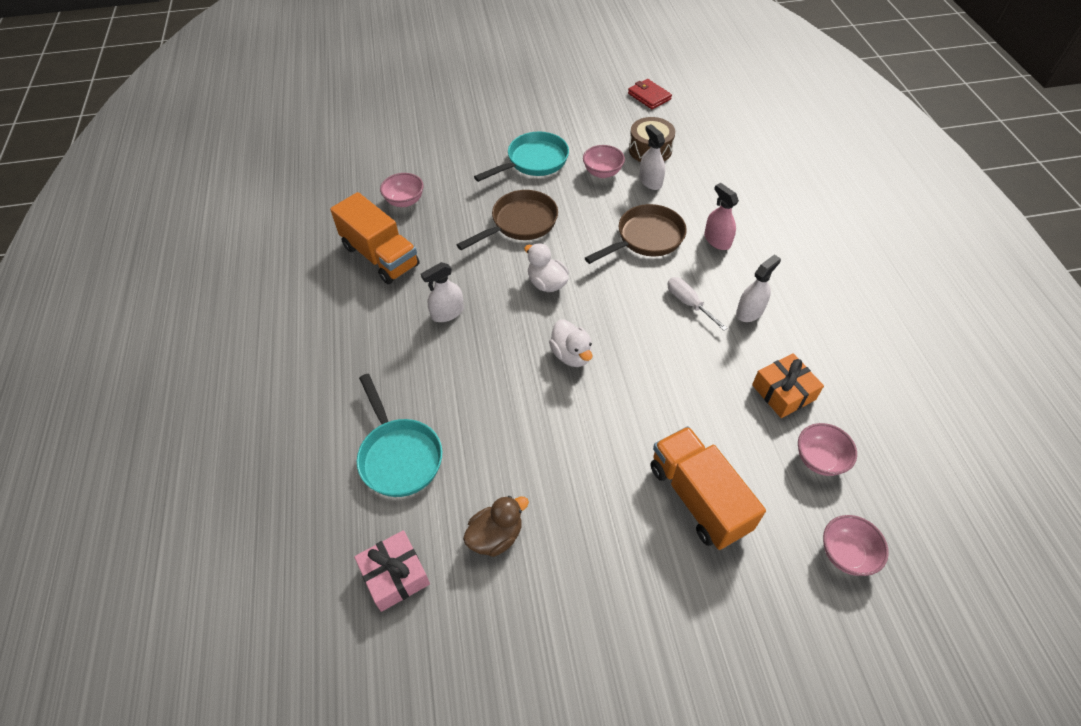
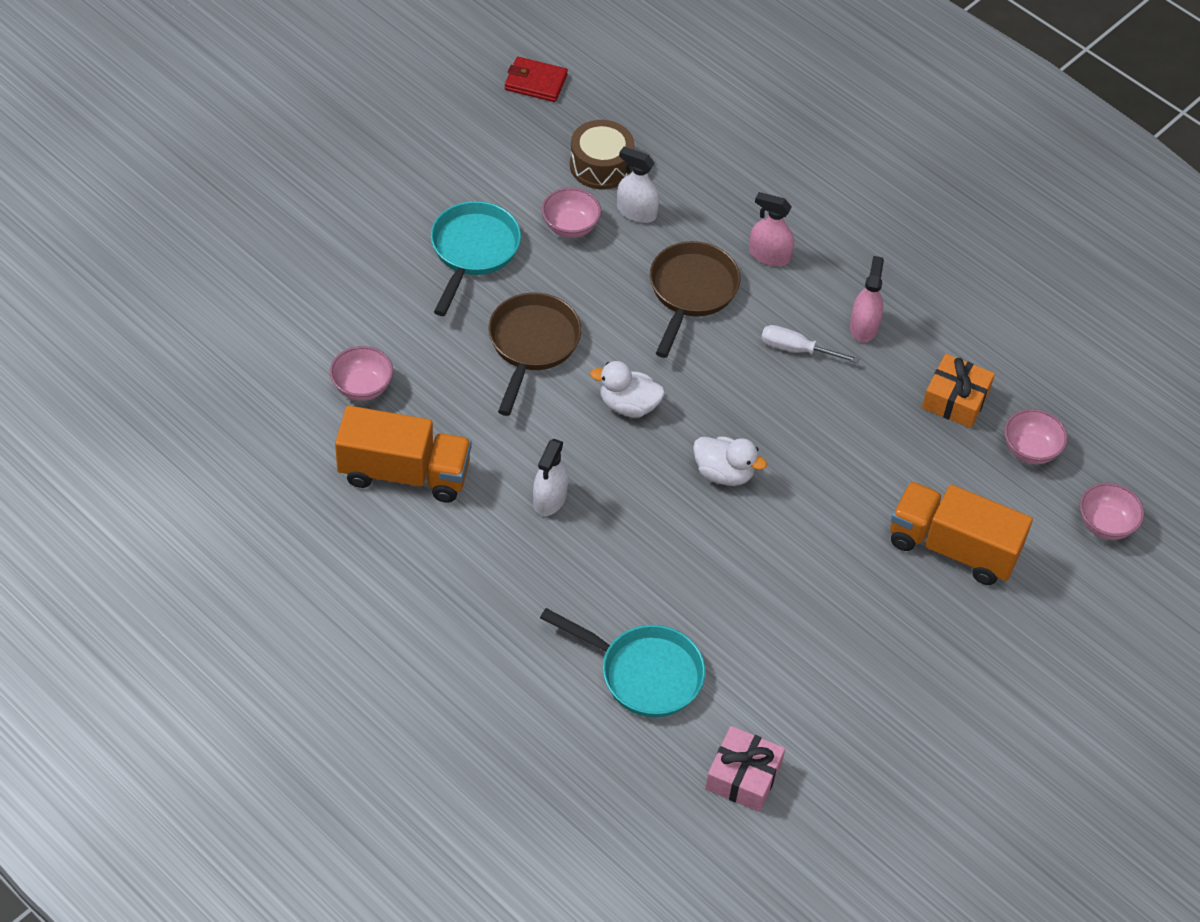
camera: 40 degrees left, 0 degrees up
brown duck [463,496,529,557] -> none
white spray bottle [736,255,781,322] -> pink spray bottle [850,256,884,342]

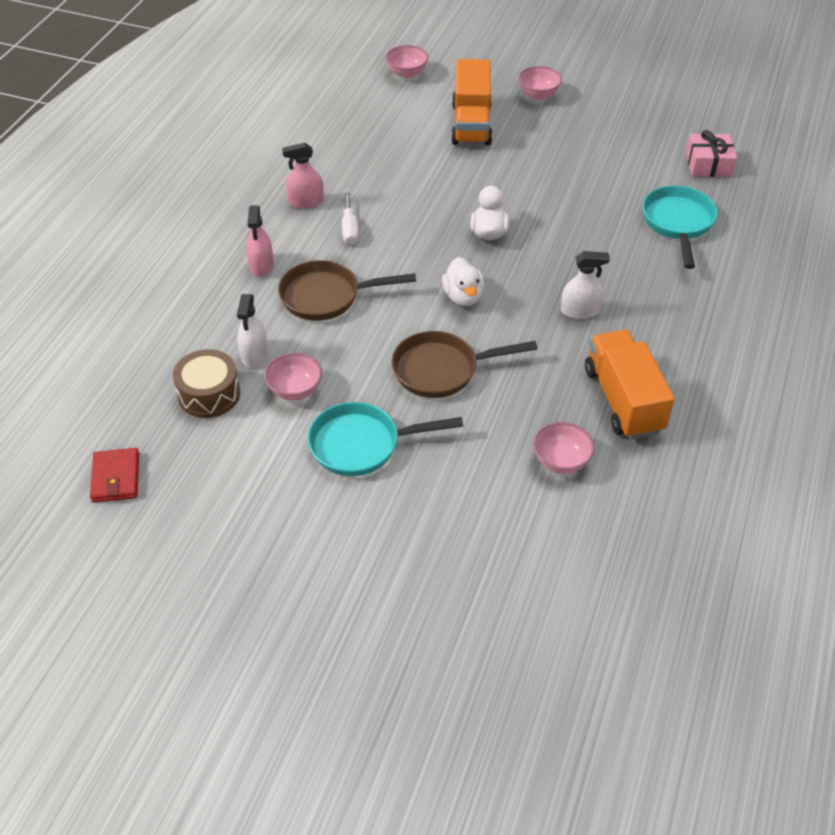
camera: 110 degrees left, 5 degrees down
orange gift [922,354,995,428] -> none
pink bowl [1004,409,1068,464] -> pink bowl moved to [518,66,562,100]

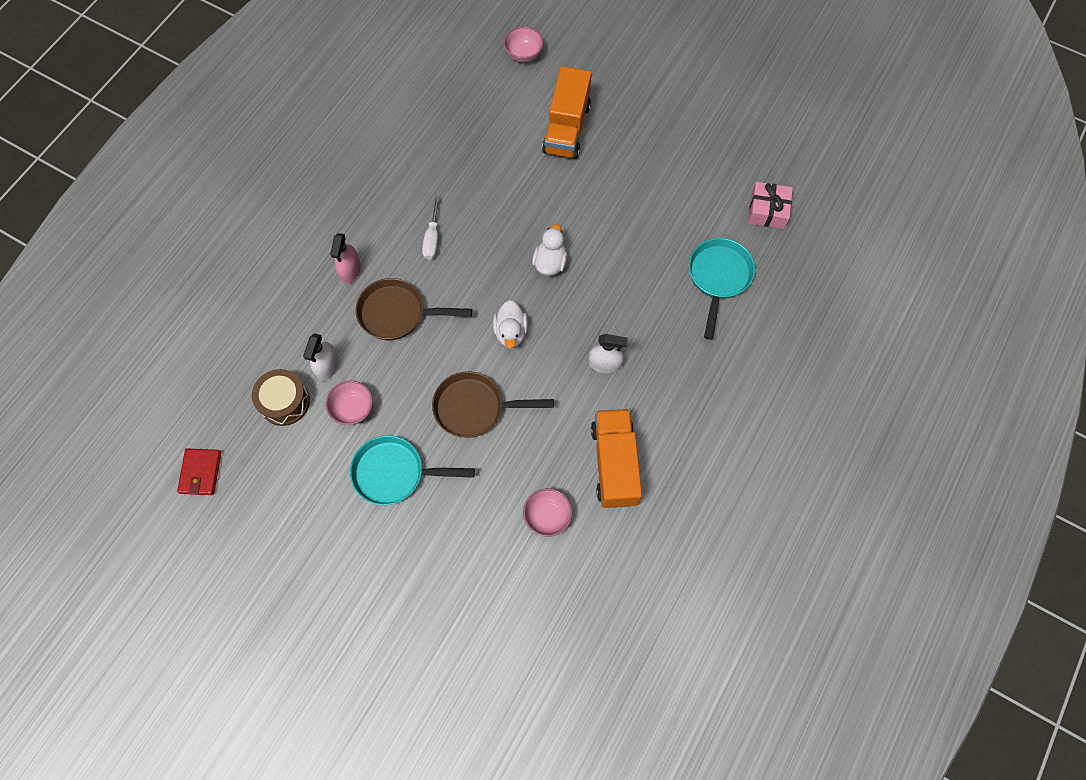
camera: 10 degrees right, 20 degrees up
pink spray bottle [282,143,324,209] -> none
pink bowl [518,66,562,100] -> none

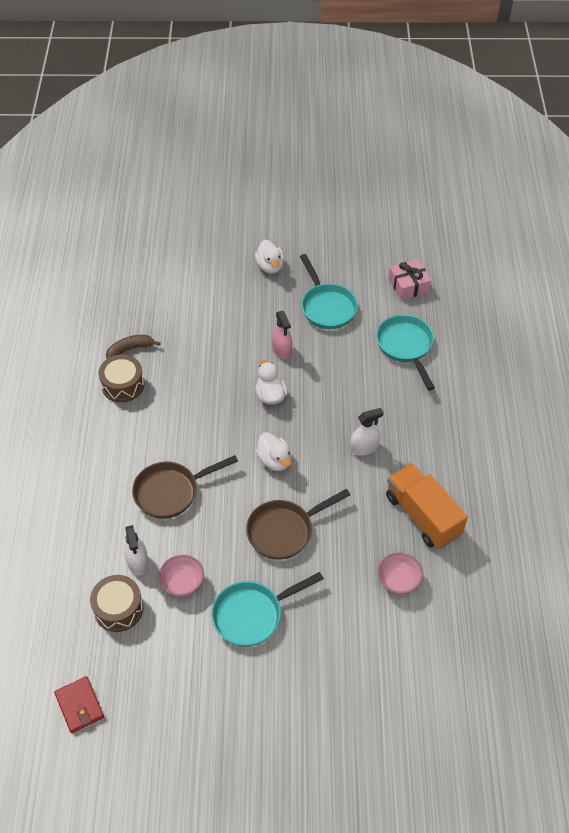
camera: 30 degrees left, 15 degrees down
pink spray bottle [330,233,361,284] -> pink spray bottle moved to [272,311,292,359]
white screwdriver [422,196,440,260] -> none
pink bowl [503,26,543,62] -> none
orange truck [542,66,592,159] -> none
none -> brown drum [98,354,144,402]
none -> brown banana [106,335,161,359]
none -> white duck [255,240,284,274]
none -> turquoise pan [300,254,358,329]

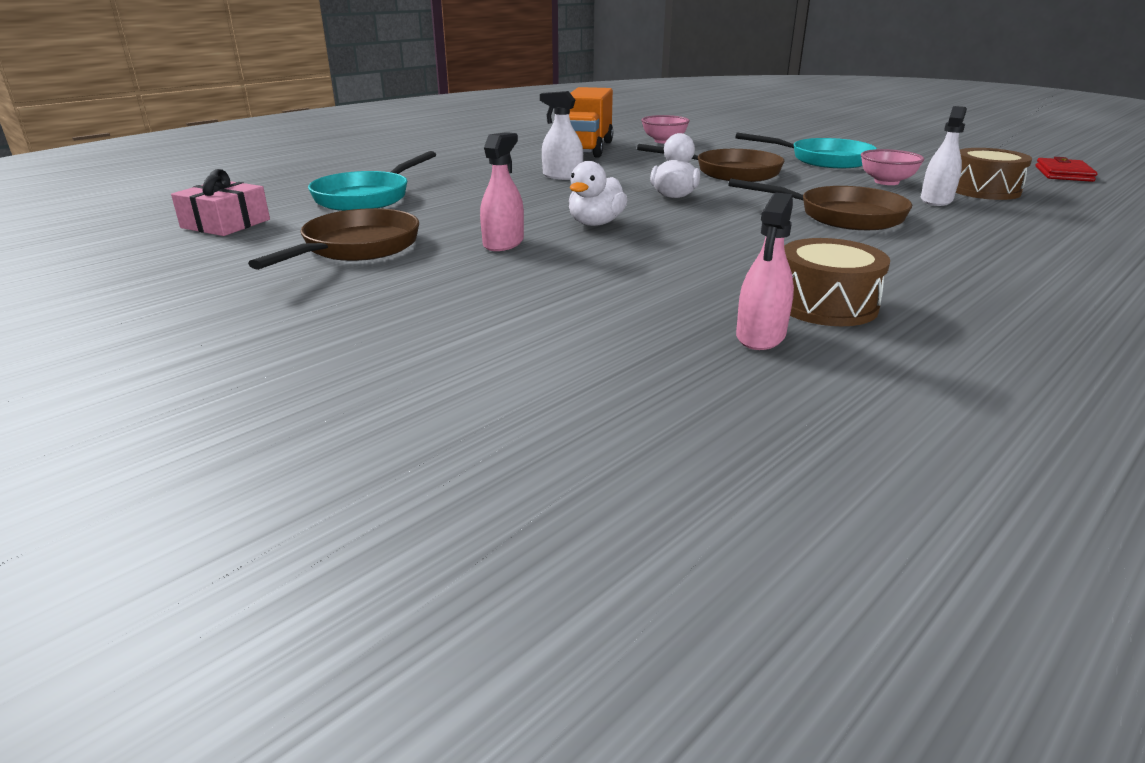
camera: 135 degrees left, 25 degrees down
brown banana [106,335,161,359] -> pink spray bottle [736,192,794,350]
white duck [255,240,284,274] -> none
turquoise pan [300,254,358,329] -> brown pan [248,208,419,270]

